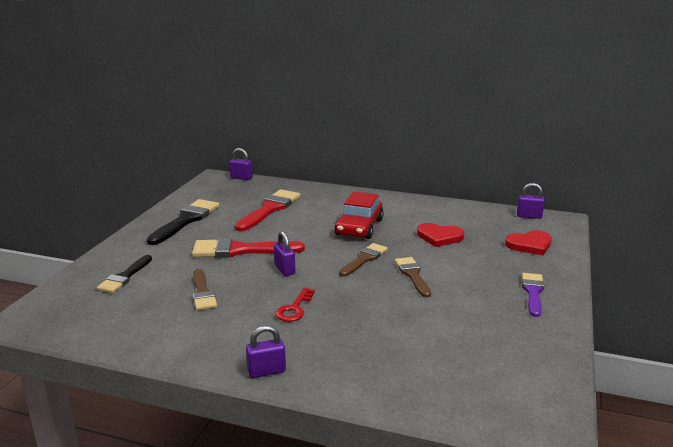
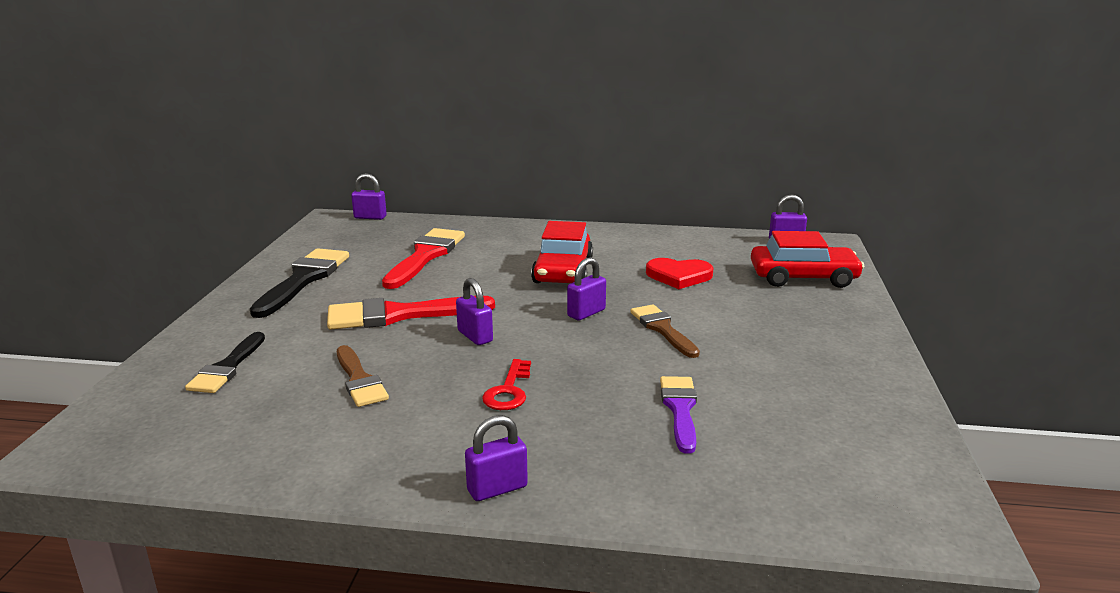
camera: 10 degrees left, 0 degrees up
brown brush [339,243,388,277] -> purple padlock [567,257,606,320]
red heart [505,230,552,255] -> red car [751,231,864,288]
purple brush [522,273,544,317] -> purple brush moved to [660,376,697,454]

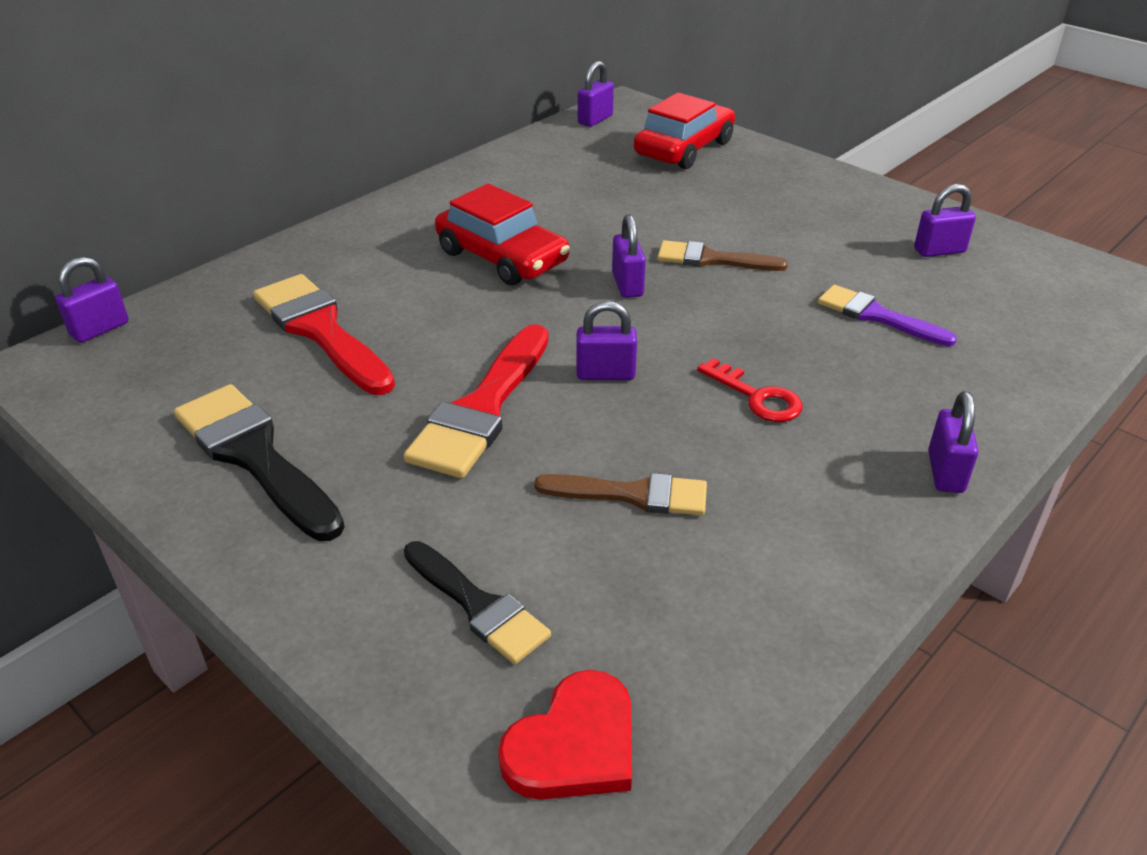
camera: 55 degrees left, 15 degrees up
red heart [646,258,713,289] -> red heart moved to [498,670,632,800]
none -> purple padlock [914,184,976,257]

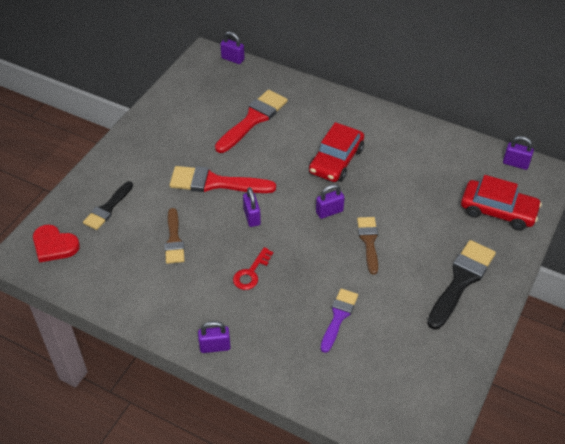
camera: 75 degrees right, 10 degrees up
black brush [174,384,345,541] -> black brush moved to [427,240,496,330]
purple padlock [914,184,976,257] -> none

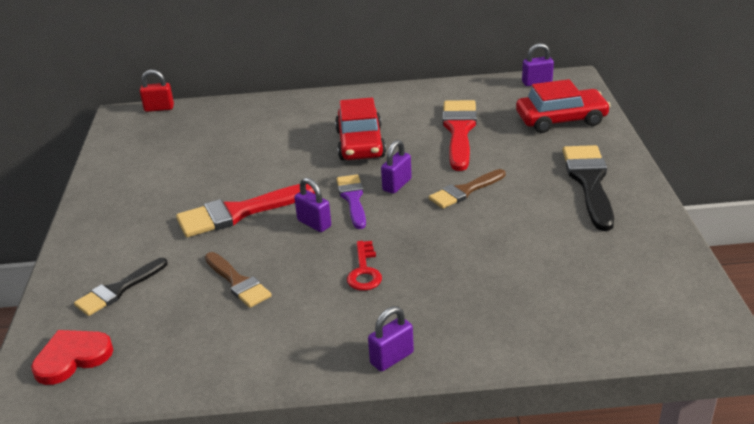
camera: 30 degrees left, 15 degrees down
red heart [33,224,80,263] -> red heart turned 150 degrees clockwise [31,330,113,385]
black brush [83,181,133,230] -> black brush turned 45 degrees clockwise [74,258,168,316]
red brush [215,90,288,153] -> red brush moved to [442,100,477,171]
purple padlock [220,32,245,64] -> red padlock [140,70,174,112]
purple brush [321,288,358,353] -> purple brush moved to [336,174,366,229]
brown brush [357,217,378,275] -> brown brush turned 90 degrees counterclockwise [429,169,506,209]

